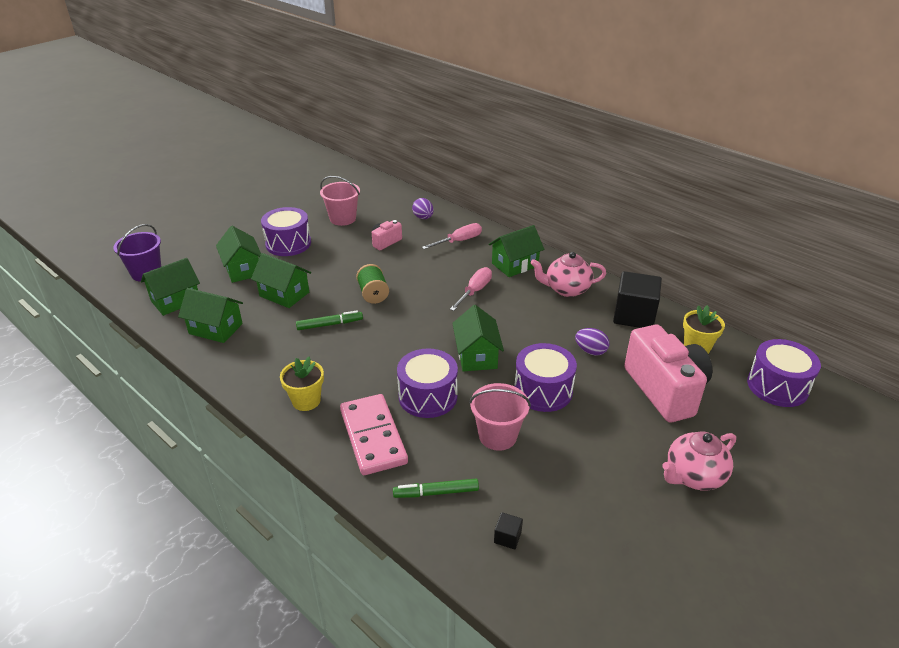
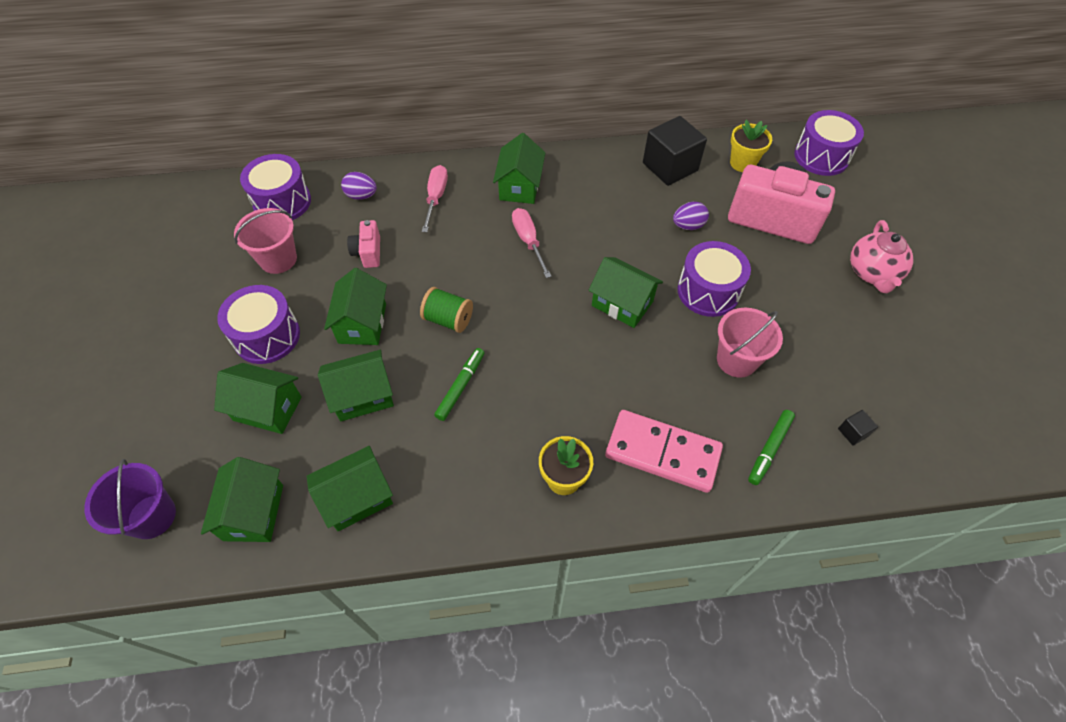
camera: 50 degrees left, 20 degrees up
purple drum [397,348,458,418] -> purple drum moved to [240,154,311,220]
pink teapot [530,252,606,297] -> none
none -> green house [324,268,387,345]

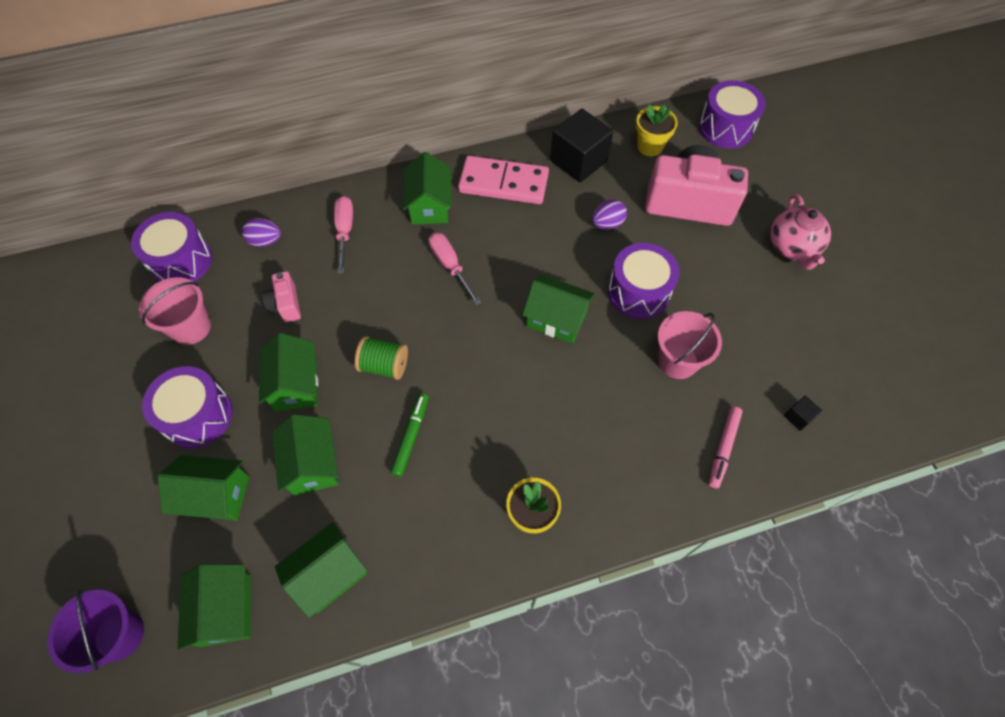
camera: 10 degrees left, 5 degrees up
green house [318,350,394,421] -> green house turned 75 degrees counterclockwise [272,414,338,496]
pink domino [605,410,723,493] -> pink domino moved to [458,156,549,204]
green marker [748,410,795,485] -> pink marker [709,406,743,489]

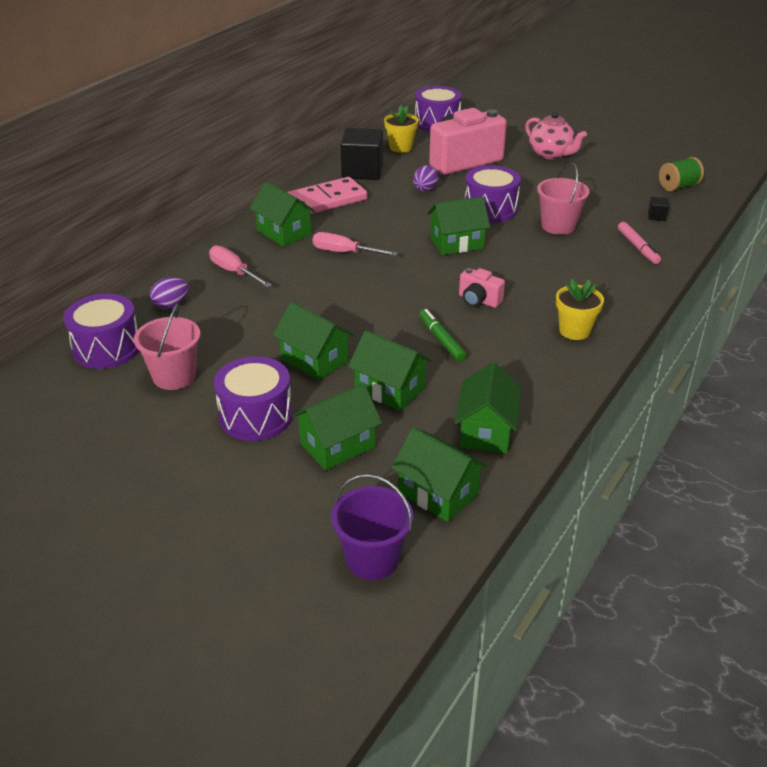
camera: 40 degrees left, 25 degrees down
pink camera [262,271,301,322] -> pink camera moved to [459,268,505,308]
green spool [355,336,408,380] -> green spool moved to [659,157,704,191]

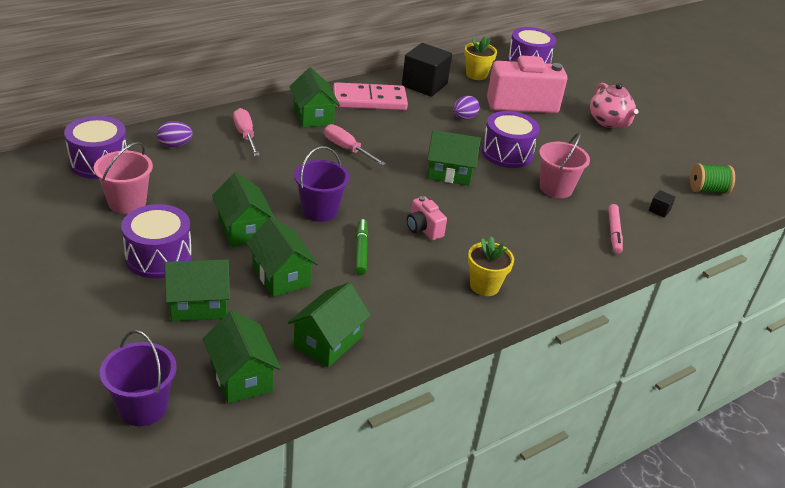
camera: 20 degrees right, 0 degrees up
none -> purple bucket [294,146,350,222]

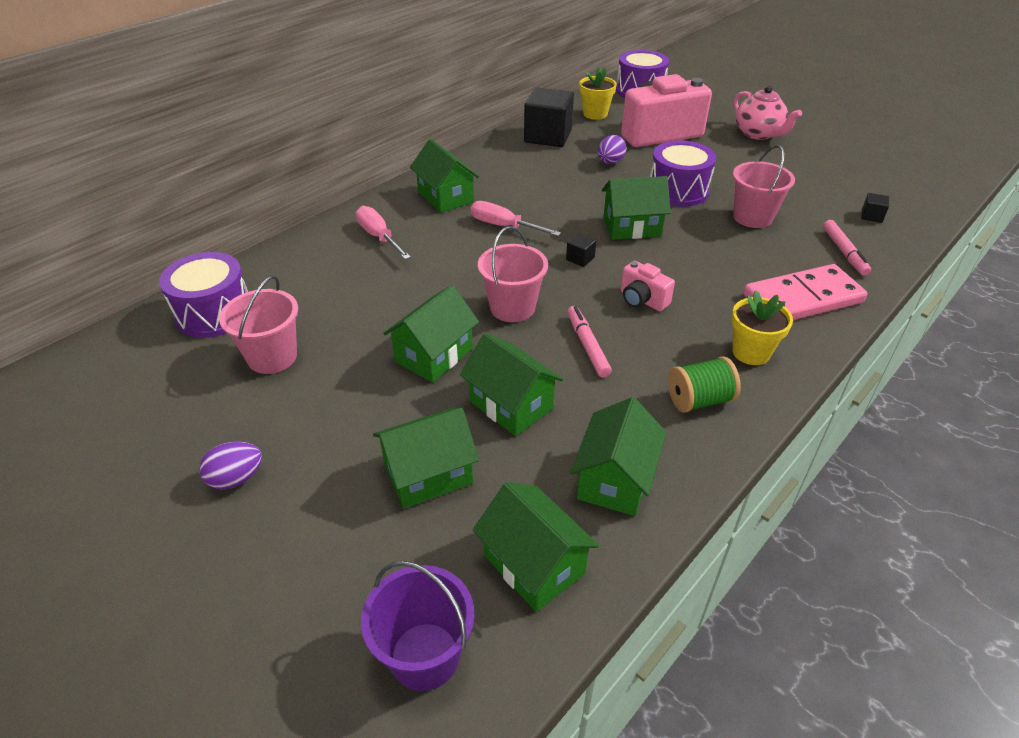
camera: 10 degrees left, 5 degrees up
purple drum [121,204,192,278] -> none
purple egg [157,121,193,148] -> purple egg moved to [199,441,262,490]
green house [212,172,275,247] -> green house turned 75 degrees clockwise [383,285,479,383]
purple bucket [294,146,350,222] -> pink bucket [478,226,548,322]
pink domino [333,82,408,110] -> pink domino moved to [744,264,867,320]
green marker [355,219,368,275] -> pink marker [568,306,612,377]
green spool [690,163,735,194] -> green spool moved to [668,356,741,413]
none -> black cube [566,233,596,267]

